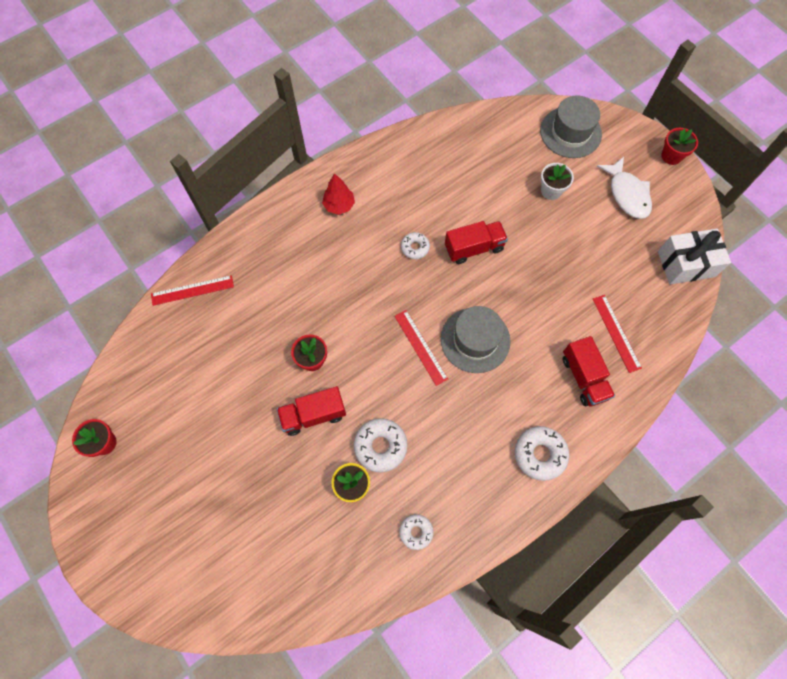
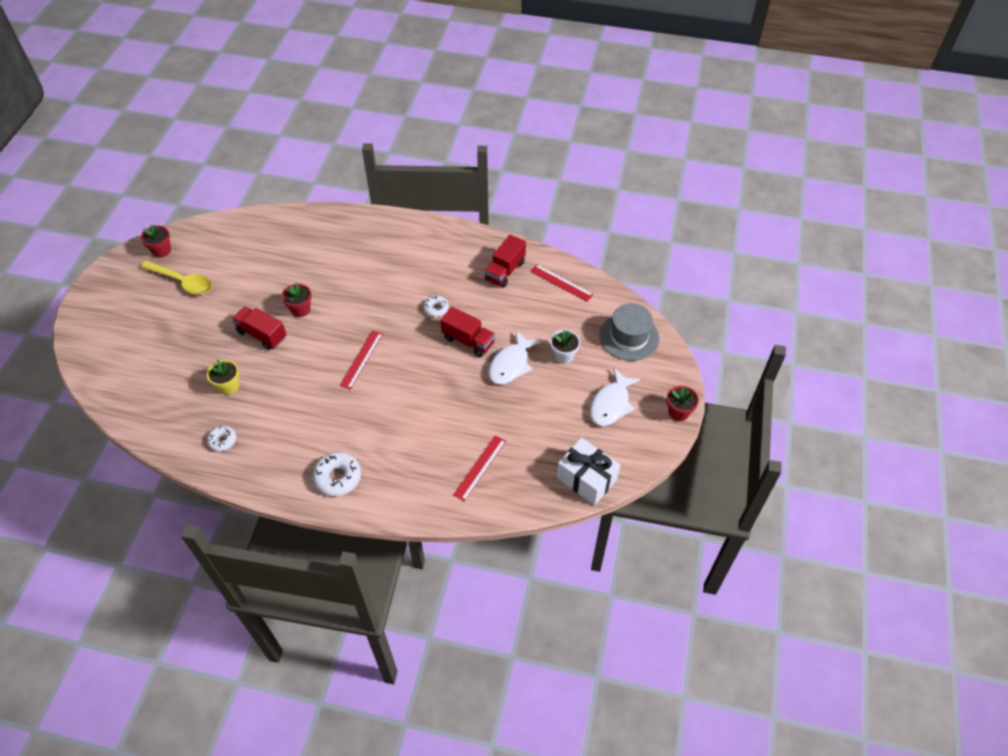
camera: 50 degrees right, 15 degrees down
red ruler [151,275,234,306] -> red ruler moved to [530,264,594,302]
red tree [322,173,355,215] -> none
white donut [354,418,407,473] -> none
grey hat [441,306,511,373] -> none
red truck [563,336,615,406] -> red truck moved to [485,235,526,288]
none -> yellow spoon [140,260,212,295]
none -> white fish [488,330,541,385]

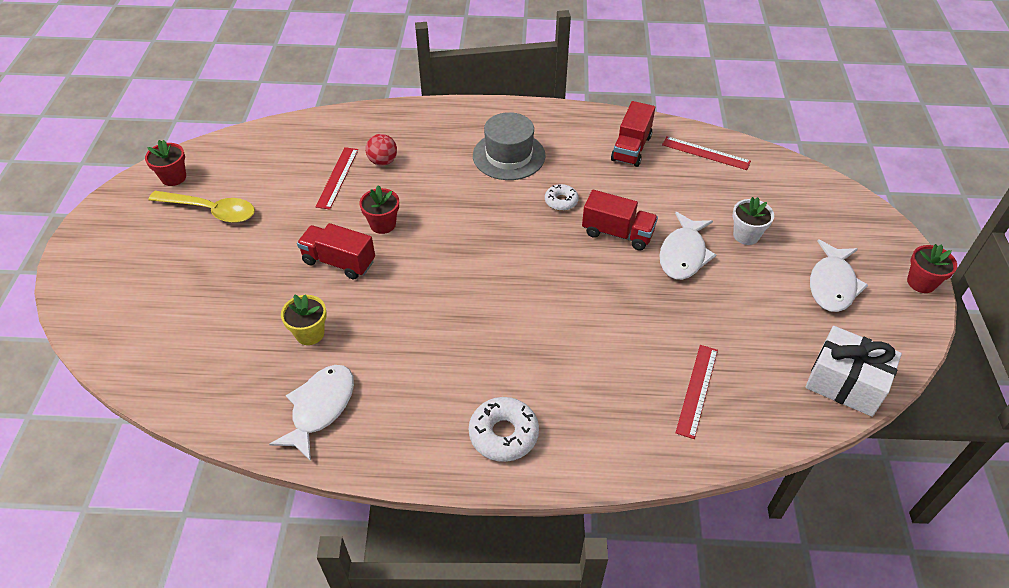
camera: 10 degrees left, 5 degrees down
white donut [207,426,236,451] -> white fish [269,365,354,461]
red ruler [340,331,383,389] -> red ruler moved to [315,147,358,210]
grey hat [599,303,659,361] -> grey hat moved to [473,112,546,180]
none -> red ball [366,134,397,166]

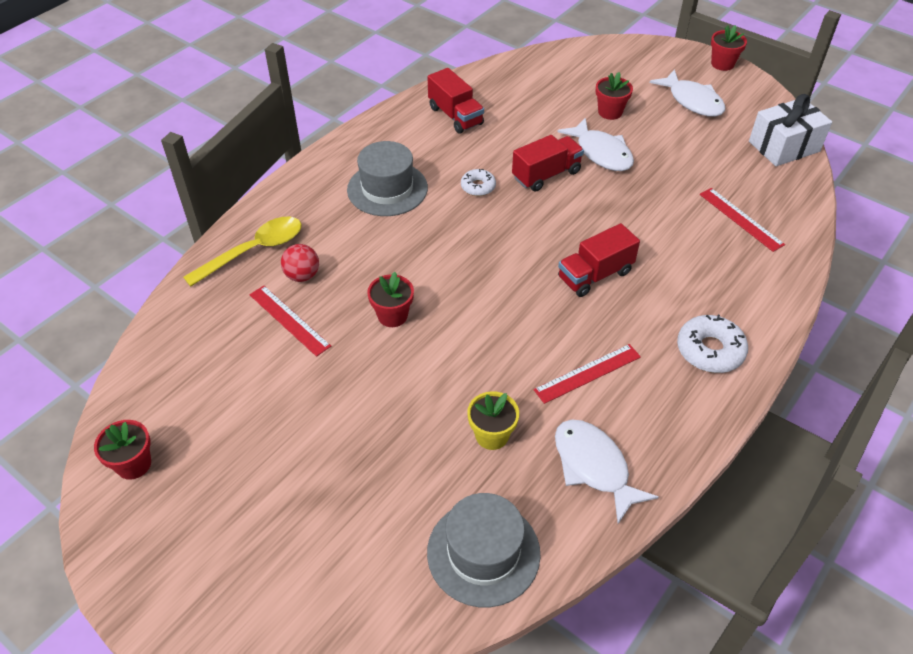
camera: 55 degrees left, 0 degrees up
yellow spoon [149,191,255,223] -> yellow spoon moved to [183,217,302,287]
red truck [297,223,375,280] -> red truck moved to [558,223,640,297]
red ruler [662,136,751,170] -> red ruler moved to [534,344,641,404]
white flower pot [733,197,774,245] -> red flower pot [596,72,633,120]
none -> grey hat [427,493,541,607]

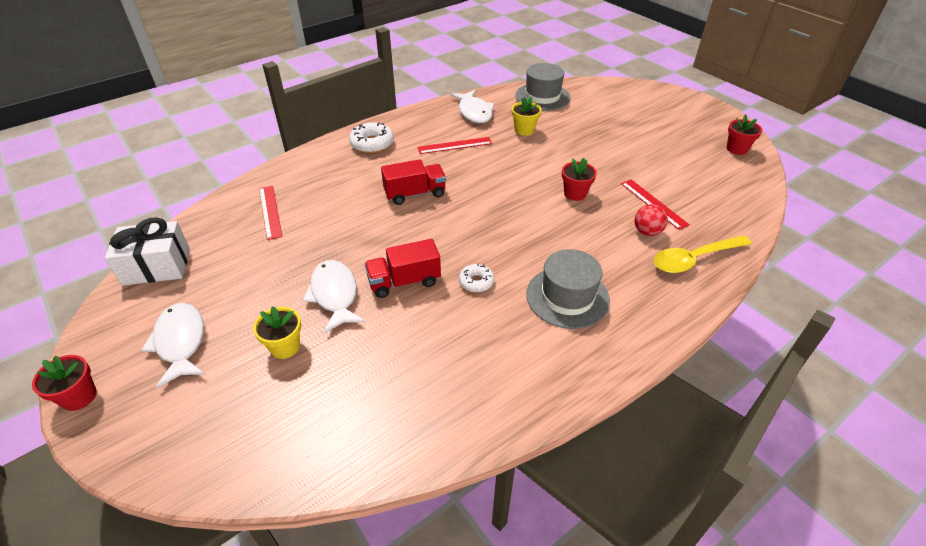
camera: 165 degrees left, 5 degrees down
red truck [428,68,484,133] -> none
red flower pot [596,72,633,120] -> yellow flower pot [253,306,301,359]

